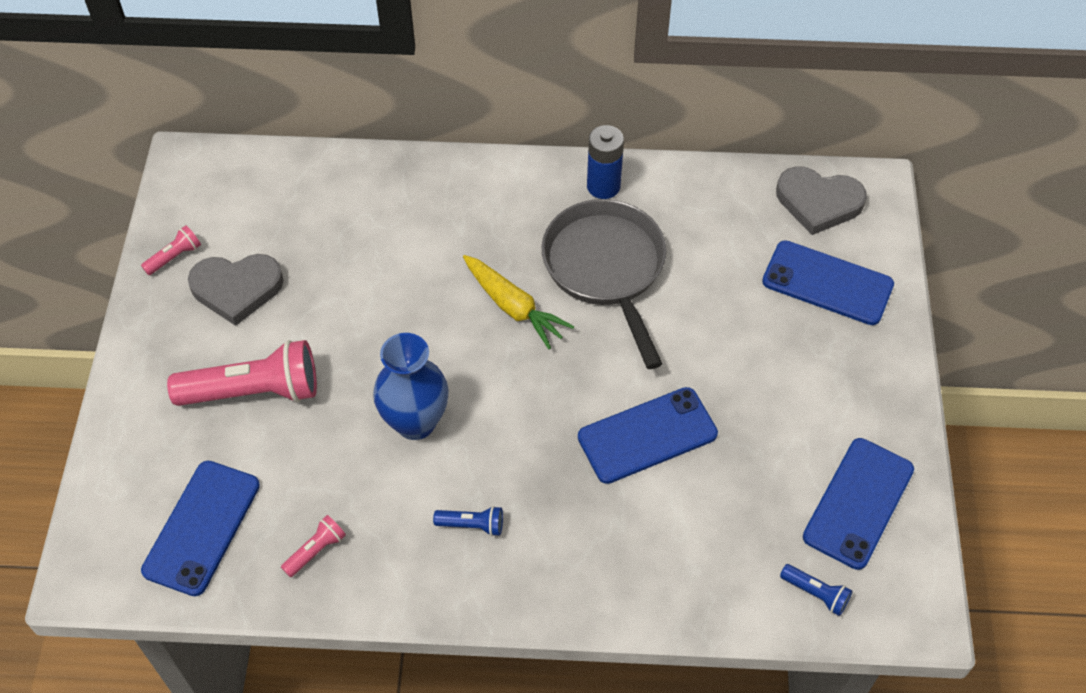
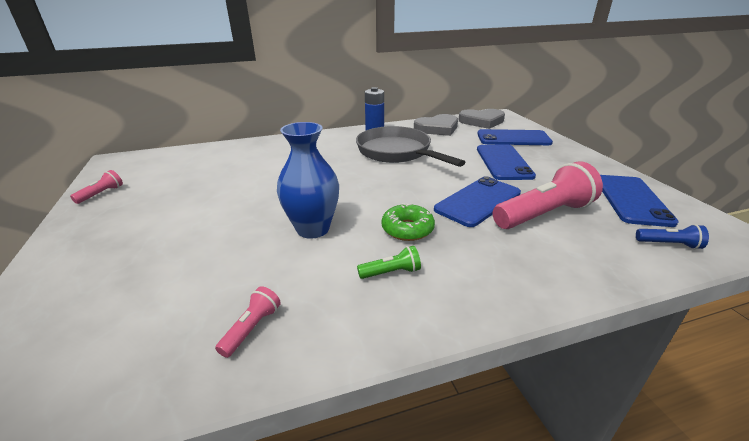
camera: 20 degrees left, 25 degrees down
blue phone [141,461,260,596] -> blue phone moved to [477,144,536,180]
pink flashlight [167,340,317,406] -> pink flashlight moved to [493,161,603,229]
grey heart [188,254,284,326] -> grey heart moved to [414,114,458,136]
blue flashlight [433,506,503,536] -> green flashlight [357,246,421,279]
yellow carrot [463,255,574,349] -> none
none -> green donut [381,203,435,241]

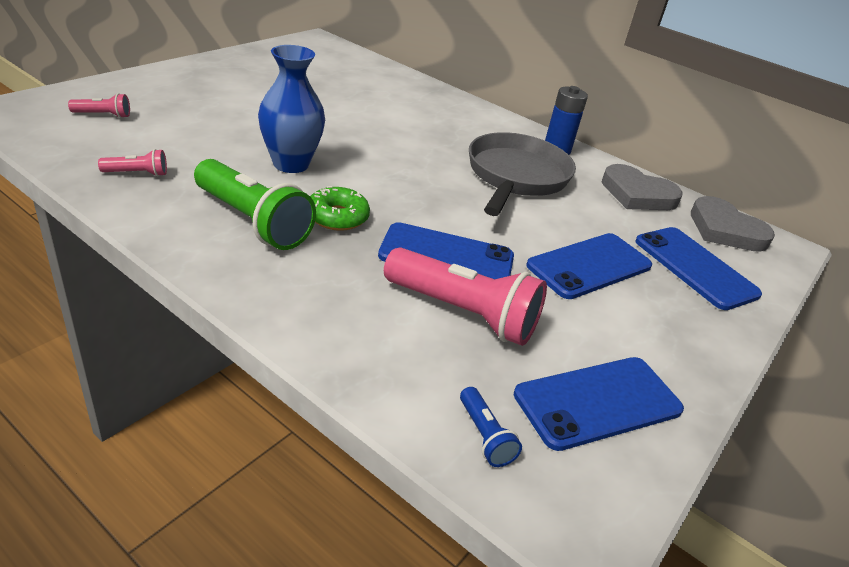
camera: 50 degrees right, 5 degrees up
pink flashlight [70,170,123,204] -> pink flashlight moved to [68,93,130,118]
green flashlight [357,246,421,279] -> green flashlight [194,159,316,250], size x2.20

